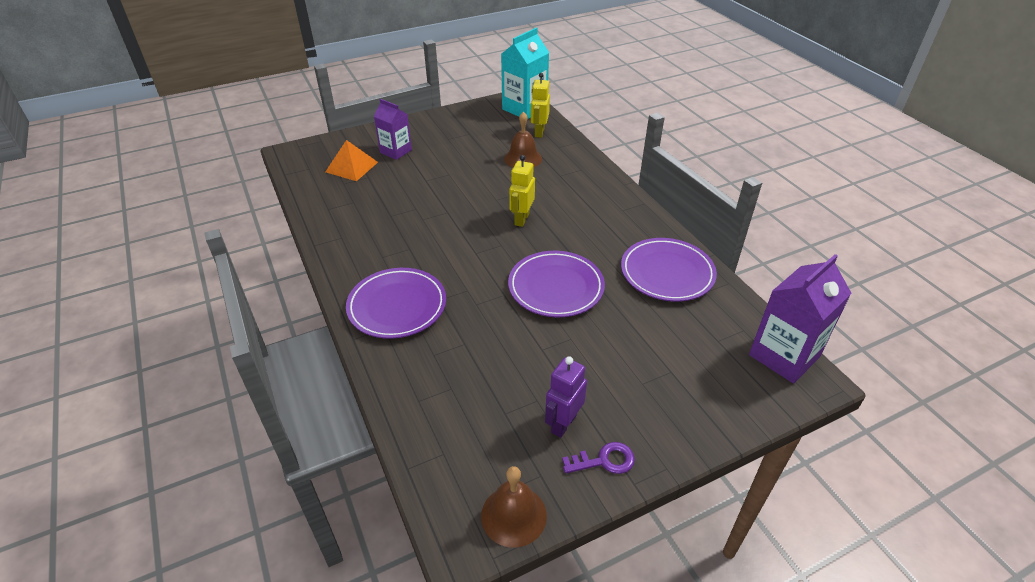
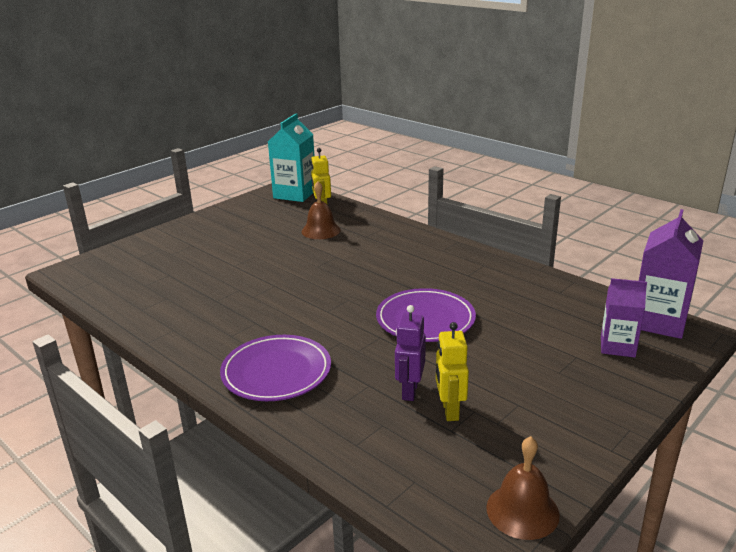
camera: 20 degrees left, 15 degrees down
orange pyramid [325,140,378,181] -> none
purple carton [374,99,412,160] -> purple carton moved to [601,278,647,358]
yellow robot [509,155,535,227] -> yellow robot moved to [436,322,469,421]
purple robot [545,357,587,438] -> purple robot moved to [395,305,426,401]
purple key [562,442,635,474] -> none
purple plate [621,238,717,302] -> none

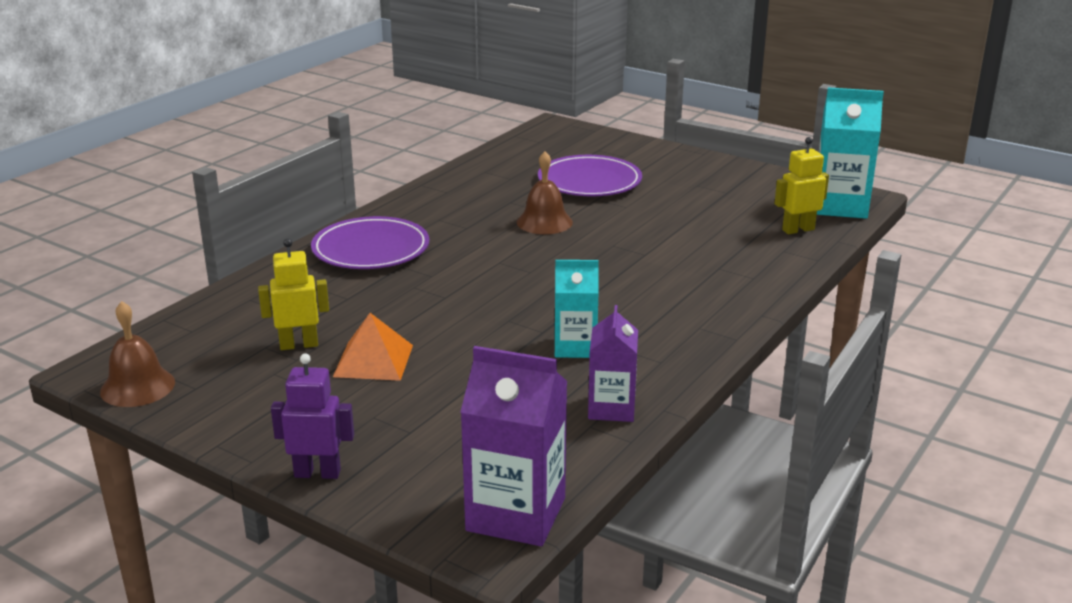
camera: 80 degrees right, 0 degrees up
brown bell [302,181,341,239] -> brown bell moved to [517,151,573,234]
purple plate [376,288,476,342] -> purple plate moved to [538,155,642,197]
purple robot [395,305,426,401] -> purple robot moved to [271,353,354,479]
purple carton [601,278,647,358] -> purple carton moved to [588,305,638,422]
none -> orange pyramid [333,313,413,381]
none -> turquoise carton [555,260,599,358]

